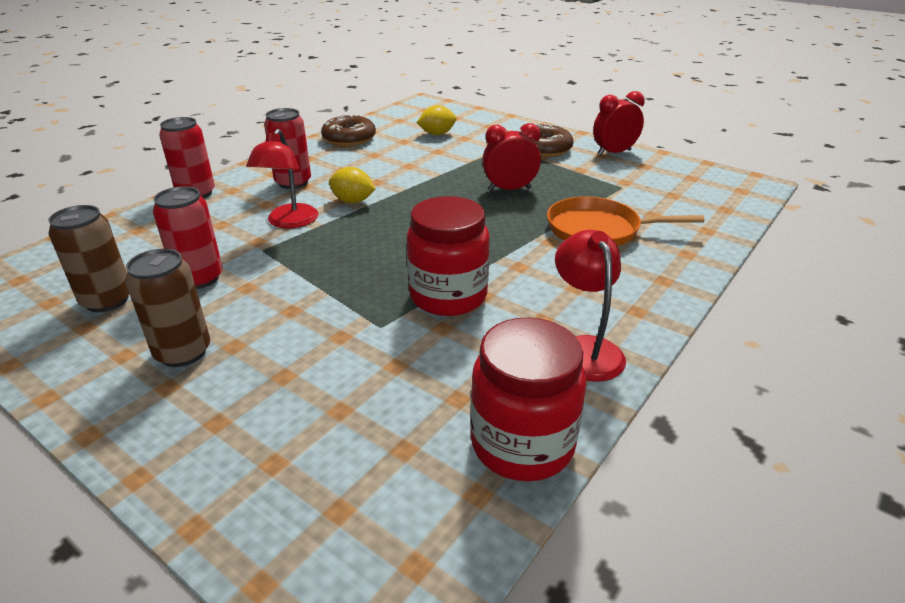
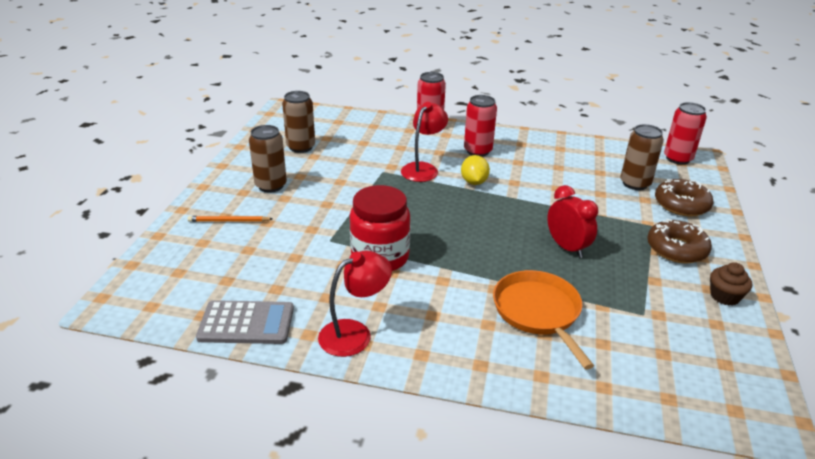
camera: 65 degrees right, 0 degrees up
red can [153,186,223,289] -> red can moved to [664,102,707,165]
red lamp [246,129,318,228] -> red lamp turned 135 degrees clockwise [401,102,448,182]
brown donut [321,114,376,146] -> brown donut moved to [655,179,714,217]
yellow lemon [416,105,456,135] -> brown can [620,124,664,190]
red jar [470,318,586,481] -> grey calculator [196,300,294,344]
red clock [593,91,645,156] -> brown cupcake [710,262,752,306]
none -> orange pencil [188,216,273,222]

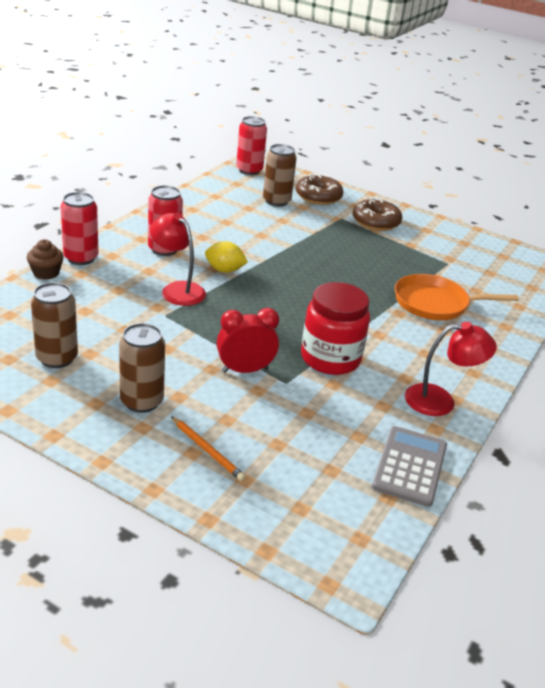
camera: 75 degrees left, 0 degrees up
orange pencil [188,216,273,222] -> orange pencil turned 60 degrees counterclockwise [171,416,245,481]
red lamp [318,250,392,357] -> red lamp turned 105 degrees clockwise [405,322,497,416]
red clock [547,185,598,258] -> red clock moved to [217,308,279,373]
brown cupcake [710,262,752,306] -> brown cupcake moved to [27,239,63,280]

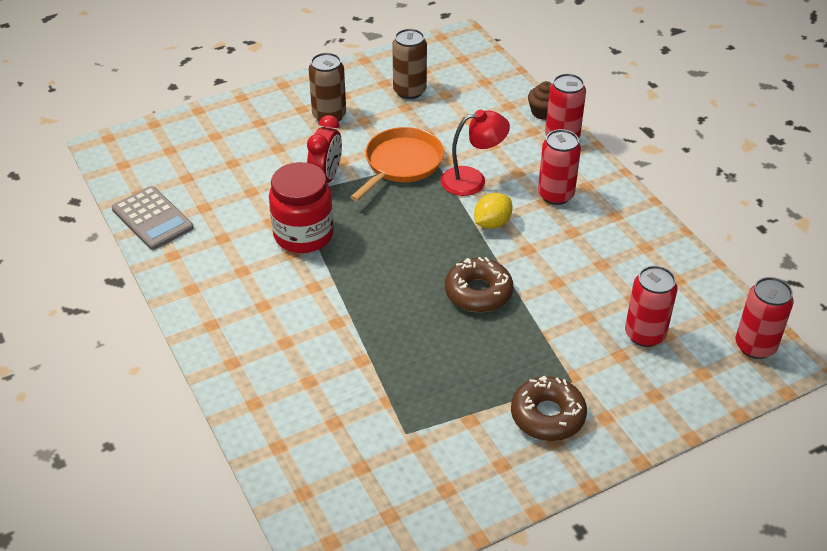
camera: 125 degrees right, 10 degrees up
orange pencil [171,416,245,481] -> none
brown can [263,144,297,206] -> red can [625,265,678,347]
brown donut [296,174,344,205] -> brown donut moved to [445,257,513,312]
orange pan [395,274,519,320] -> orange pan moved to [350,127,444,201]
red lamp [405,322,497,416] -> none

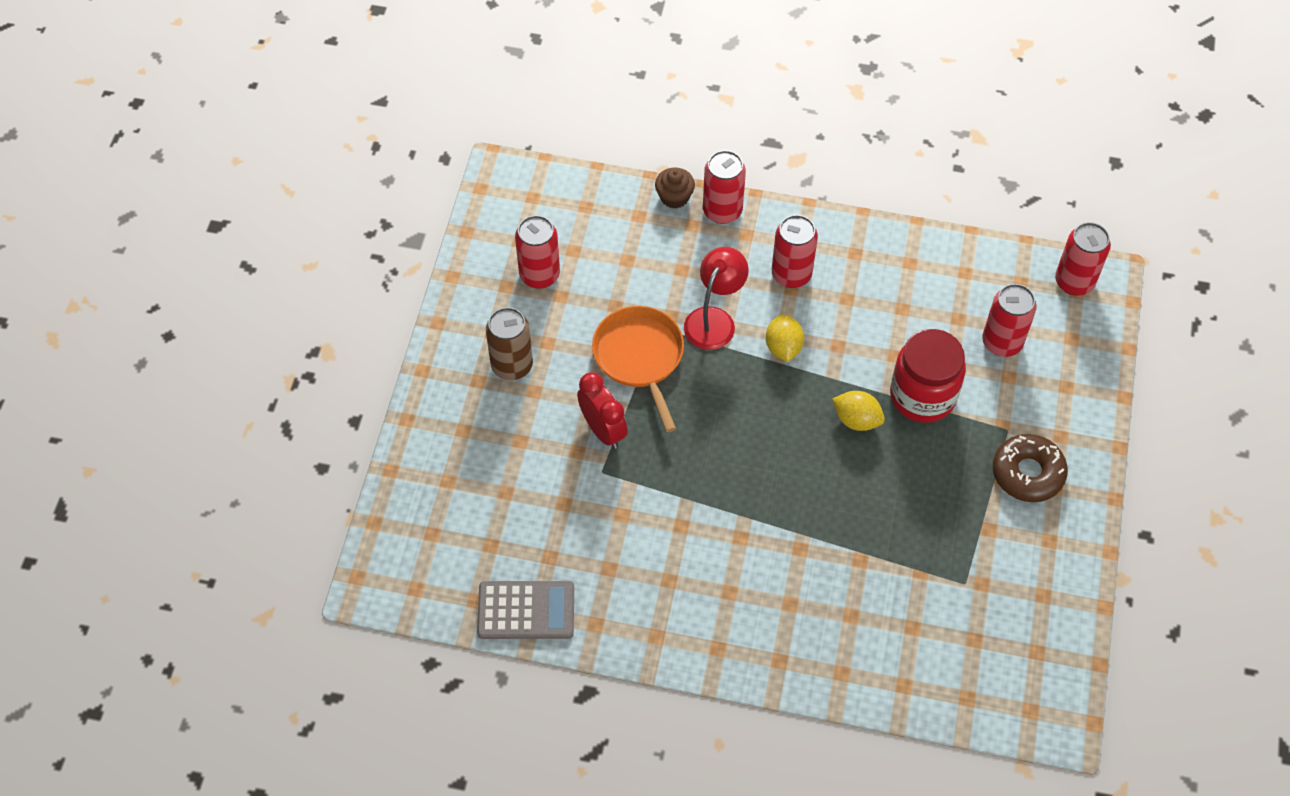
camera: 50 degrees left, 15 degrees up
red jar [269,162,334,253] -> red jar moved to [890,329,966,423]
brown can [392,29,427,99] -> red can [515,215,560,289]
brown donut [445,257,513,312] -> yellow lemon [832,391,885,431]

